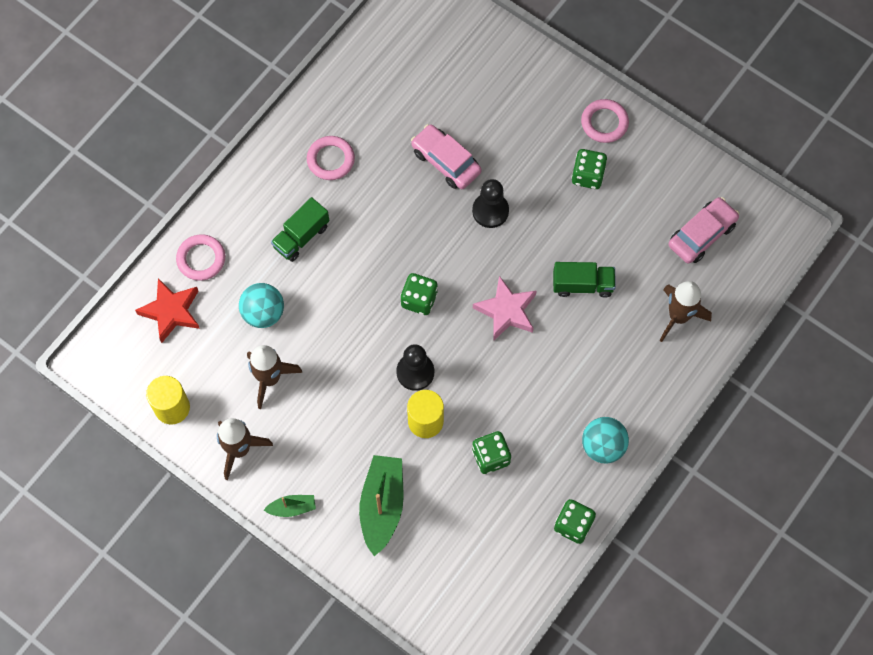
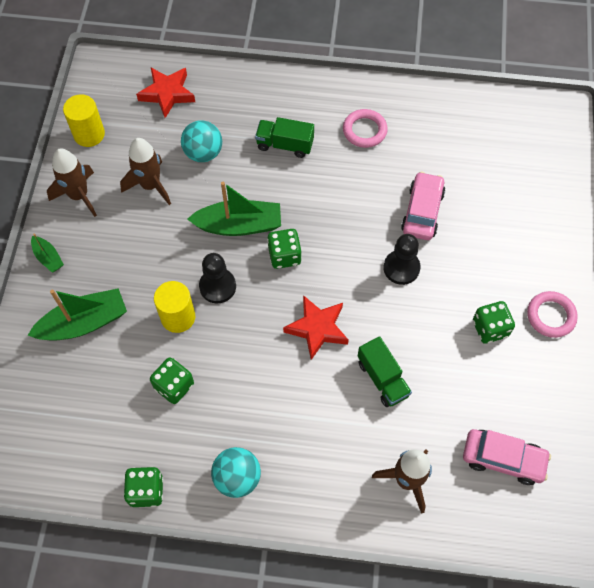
camera: 60 degrees right, 5 degrees down
pink ring [176,234,225,281] -> none
pink star [473,276,537,341] -> red star [283,295,349,360]
none -> green boat [187,182,281,236]

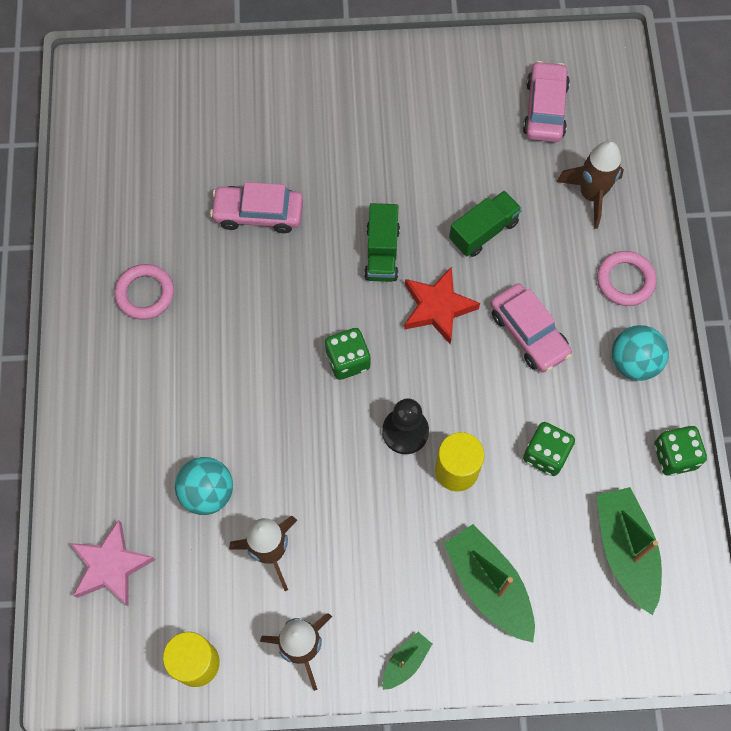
camera: 100 degrees left, 5 degrees up
red star [136,68,195,118] -> pink star [70,520,155,606]
green boat [187,182,281,236] -> green boat moved to [596,487,662,615]
green truck [255,117,314,158] -> green truck moved to [364,203,400,282]
black pawn [384,234,420,285] -> none
green dice [473,301,515,344] -> none
pink ring [527,291,578,338] -> pink ring moved to [597,251,656,306]
none -> pink car [491,283,572,373]

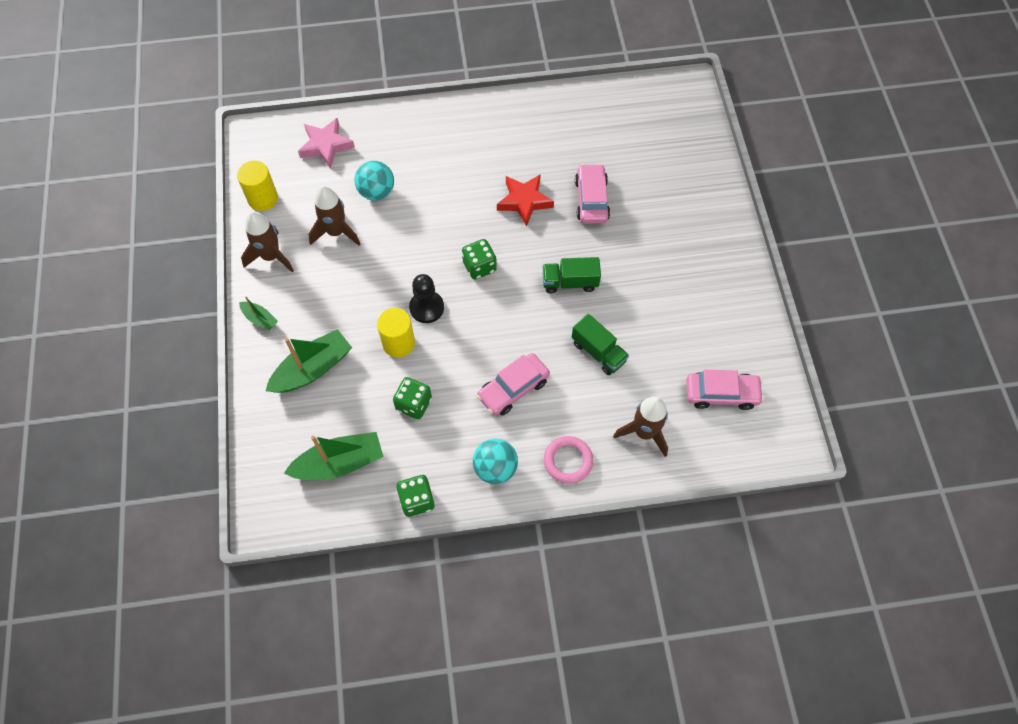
camera: 85 degrees right, 5 degrees down
pink ring [114,264,174,319] -> none
red star [404,266,480,344] -> red star moved to [497,174,554,226]

